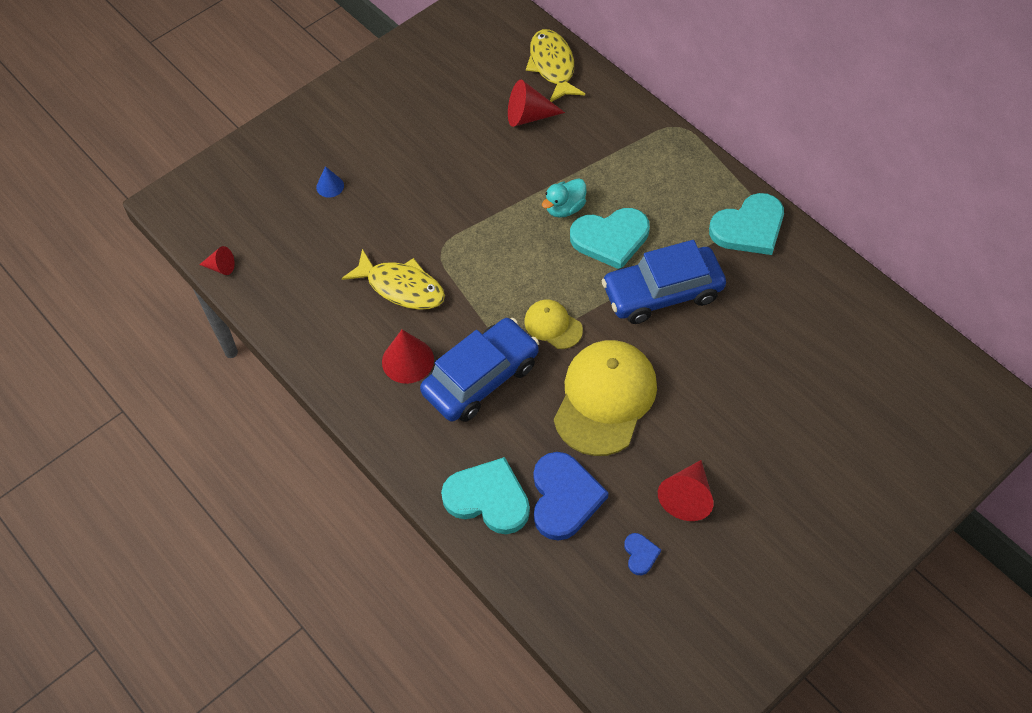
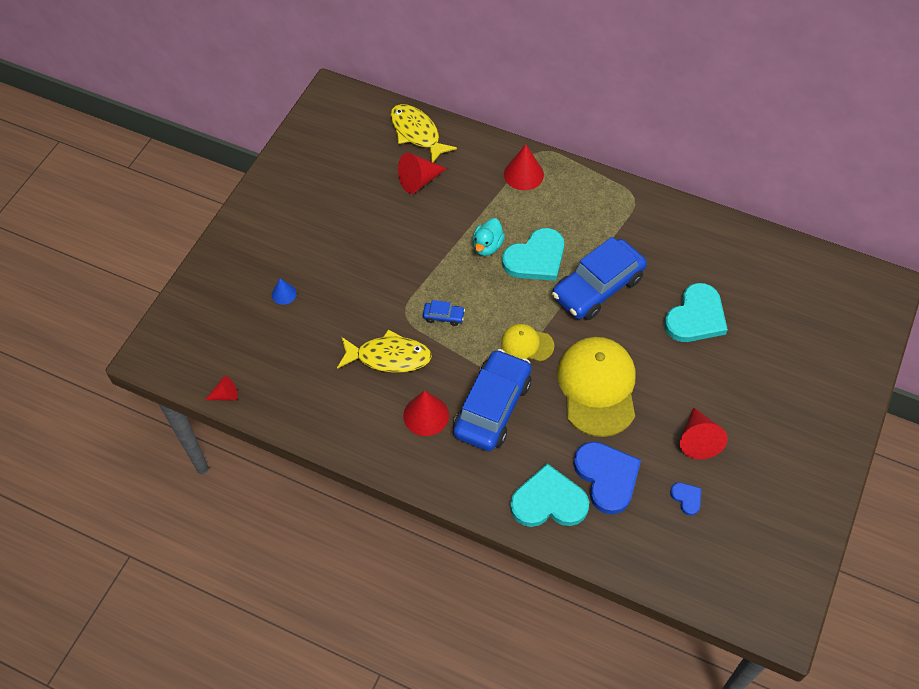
camera: 25 degrees left, 0 degrees up
turquoise heart [709,193,784,255] -> turquoise heart moved to [664,283,728,342]
none -> blue car [423,300,465,326]
none -> red cone [504,144,544,190]

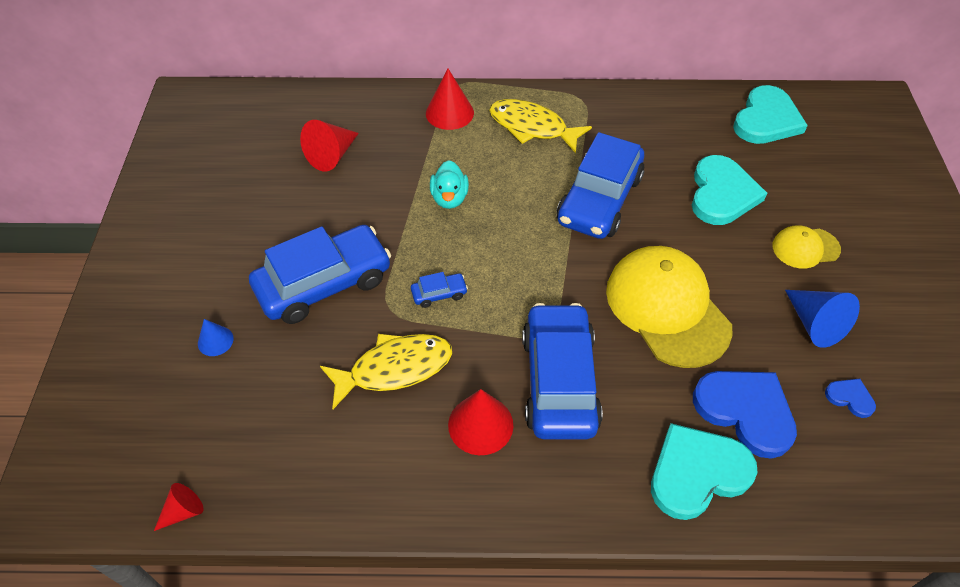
camera: 25 degrees left, 5 degrees down
yellow fish [390,104,457,162] -> yellow fish moved to [489,99,592,153]
yellow cap [501,324,554,362] -> yellow cap moved to [773,225,841,269]
turquoise heart [502,228,564,281] -> turquoise heart moved to [733,85,808,144]
red cone [680,407,728,459] -> blue cone [785,290,860,348]
none -> blue car [249,225,391,324]

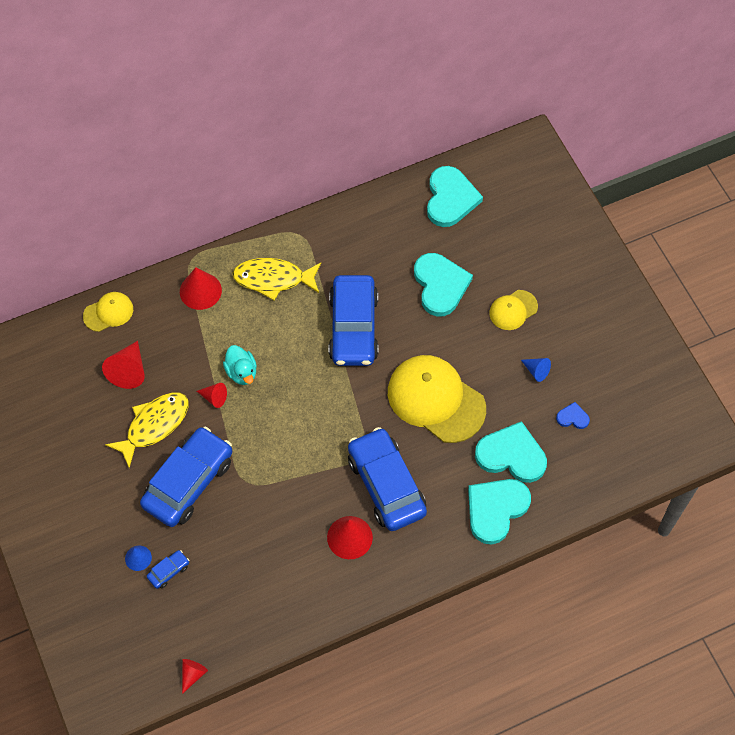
camera: 25 degrees left, 10 degrees up
yellow fish [320,334,452,409] -> yellow fish moved to [105,392,189,468]
blue car [411,272,468,308] -> blue car moved to [147,550,189,589]
blue heart [693,371,797,459] -> turquoise heart [475,421,547,483]
blue cone [785,290,860,348] -> blue cone [521,358,551,382], size x0.58
none -> yellow cap [83,292,133,332]
none -> red cone [197,383,227,408]

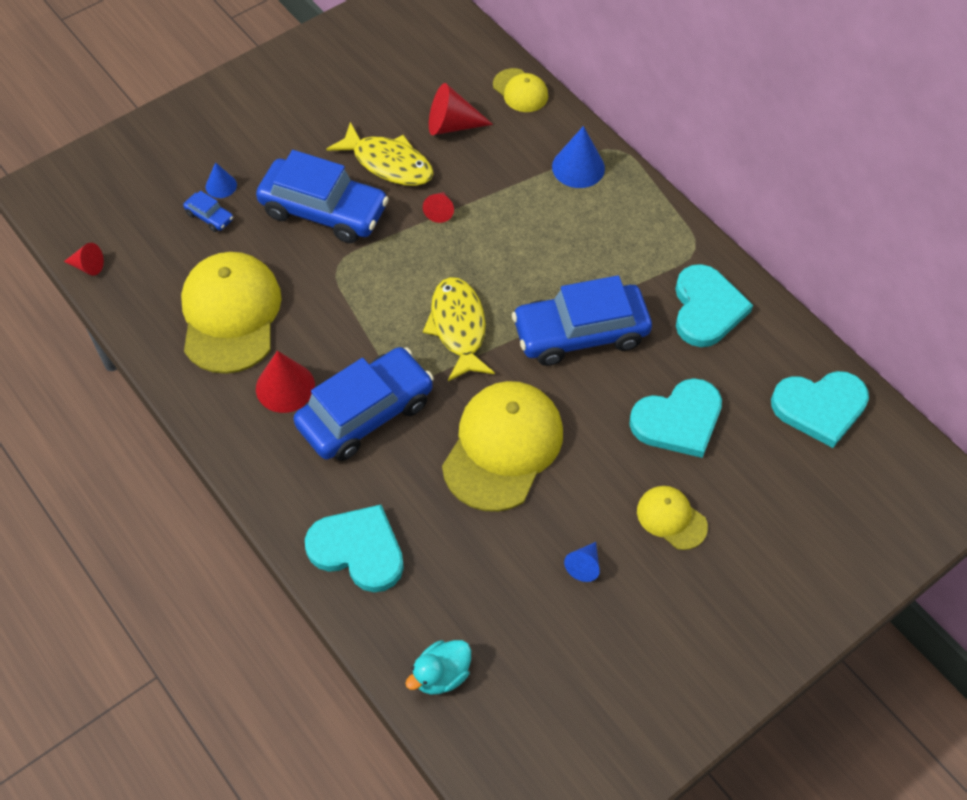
camera: 75 degrees right, 5 degrees down
red cone [180,267,222,310] -> blue cone [552,126,605,188]
turquoise duck [223,345,257,385] -> turquoise duck moved to [405,640,471,695]
yellow fish [232,258,321,300] -> yellow fish moved to [423,277,495,381]
turquoise heart [475,421,547,483] -> turquoise heart moved to [675,264,753,347]
blue heart [556,402,590,429] -> none
none -> yellow cap [181,252,282,374]

